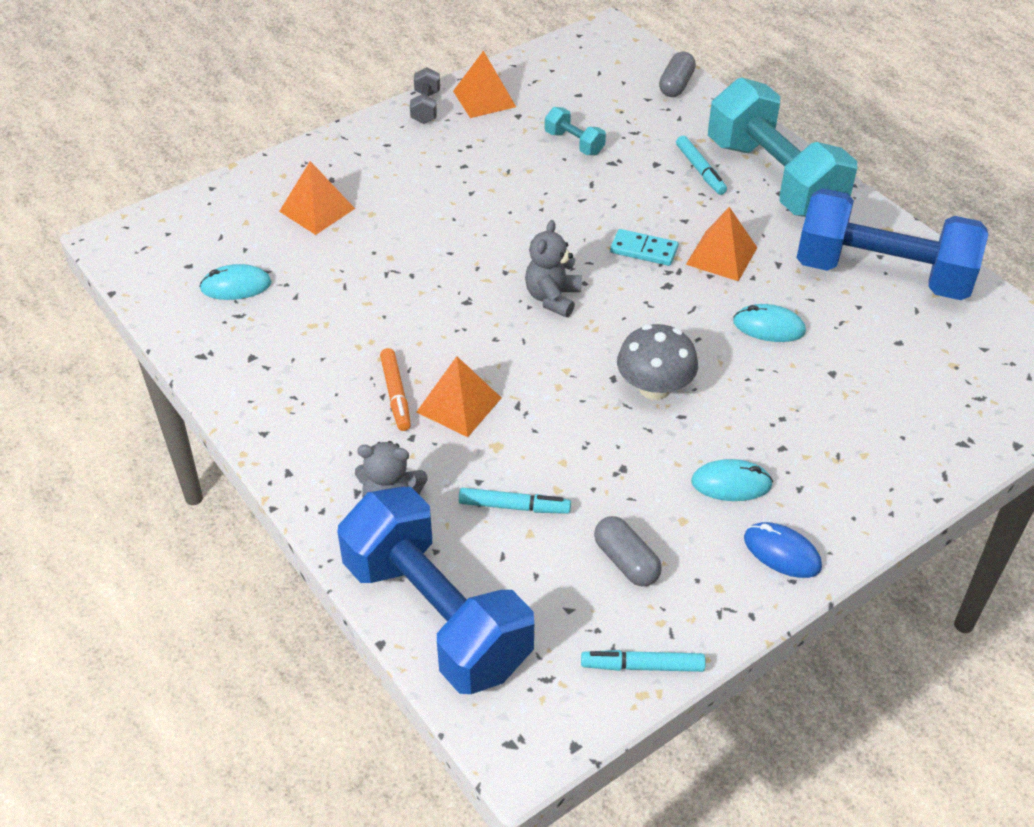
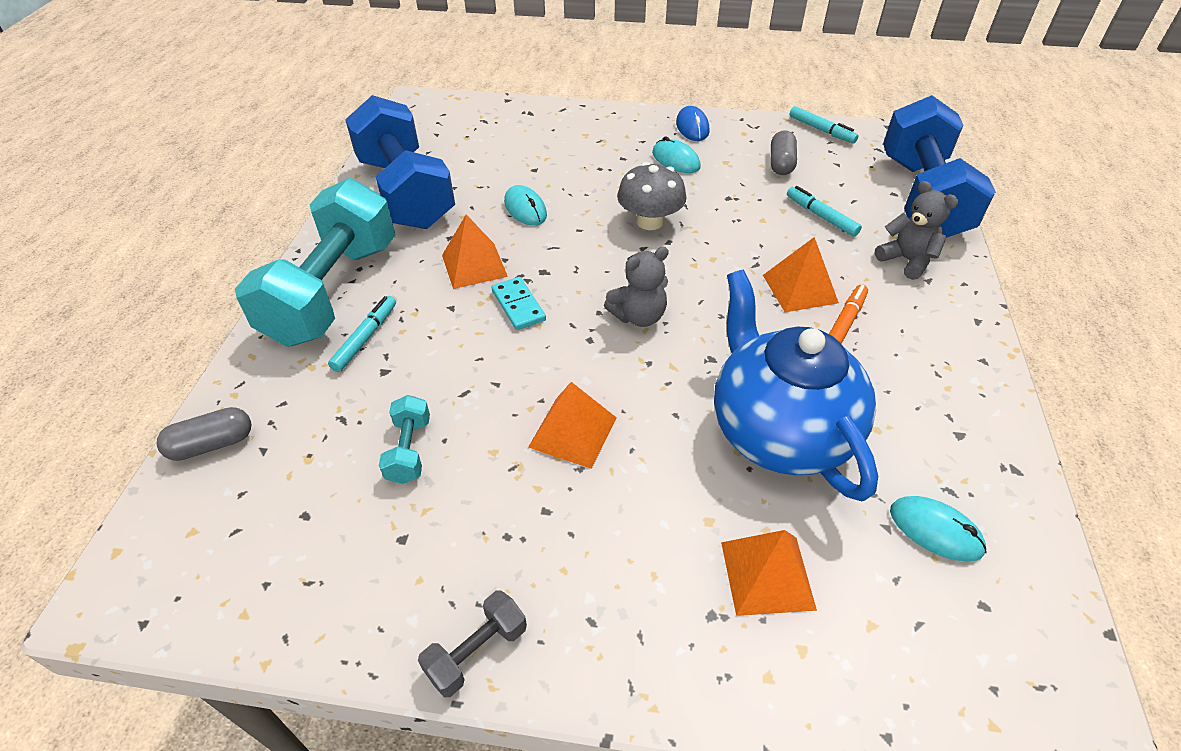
camera: 135 degrees left, 0 degrees up
orange pyramid [453,51,516,118] -> orange pyramid moved to [528,382,617,469]
none -> blue teapot [714,269,878,501]

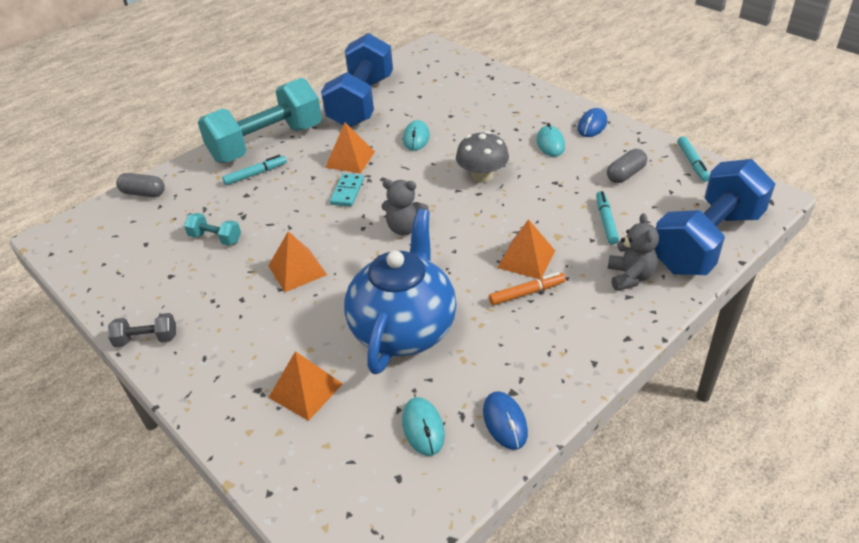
camera: 40 degrees right, 5 degrees down
turquoise dumbbell [379,395,430,484] -> turquoise dumbbell turned 75 degrees clockwise [184,213,241,246]
none -> blue mouse [483,391,528,450]

